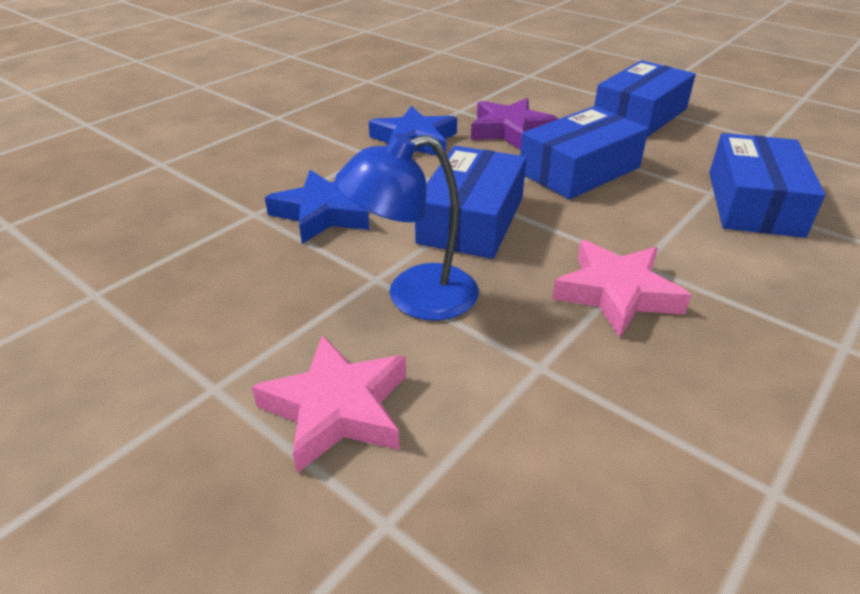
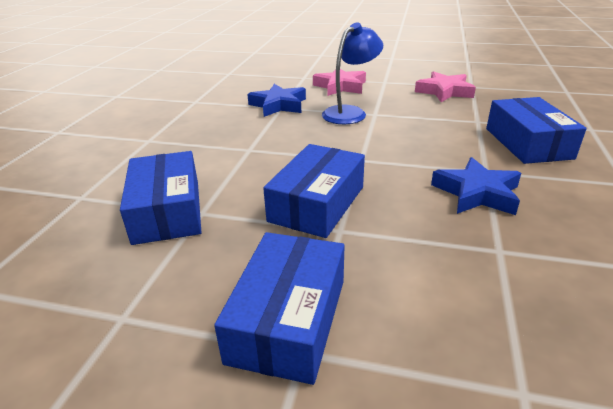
camera: 155 degrees right, 5 degrees down
blue star [265,170,370,244] -> blue star moved to [247,84,306,117]
blue box [415,146,527,259] -> blue box moved to [486,97,587,164]
purple star [471,98,558,150] -> none
pink star [552,240,691,338] -> pink star moved to [415,71,476,102]

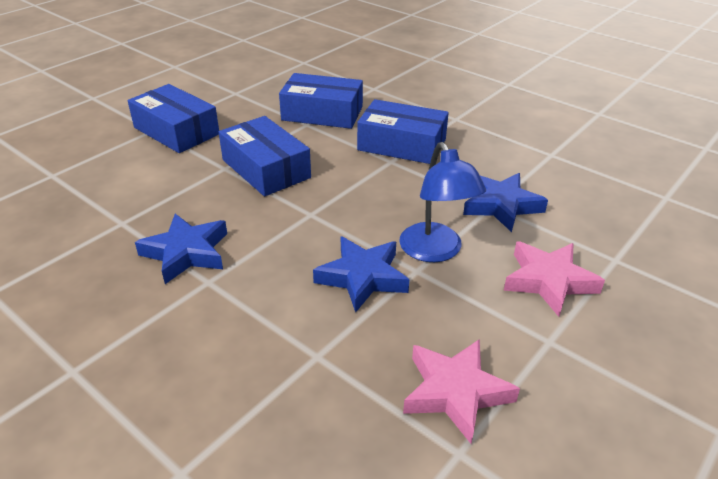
camera: 115 degrees right, 5 degrees up
blue box [486,97,587,164] -> blue box moved to [357,99,449,164]
none -> blue star [313,236,409,313]

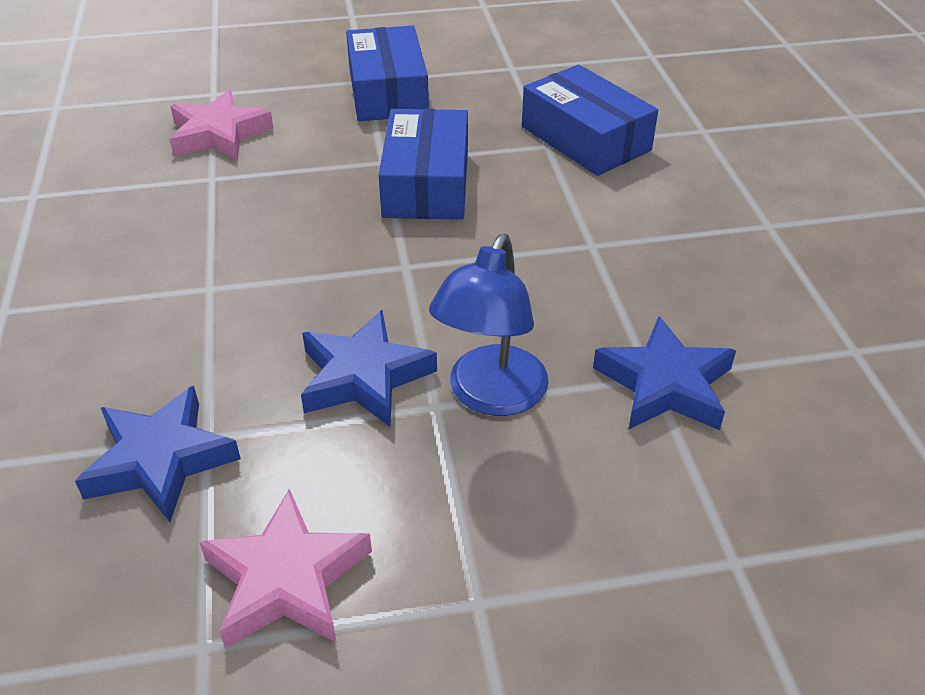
camera: 40 degrees right, 5 degrees up
blue star [135,214,227,284] -> blue star moved to [75,386,241,522]
blue box [357,99,449,164] -> none
pink star [504,241,605,317] -> pink star moved to [169,90,274,160]

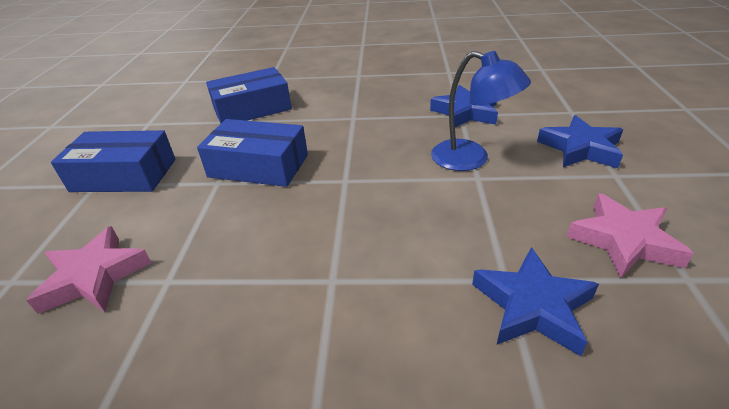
camera: 75 degrees left, 5 degrees down
blue star [301,310,437,427] -> blue star moved to [537,115,623,168]

